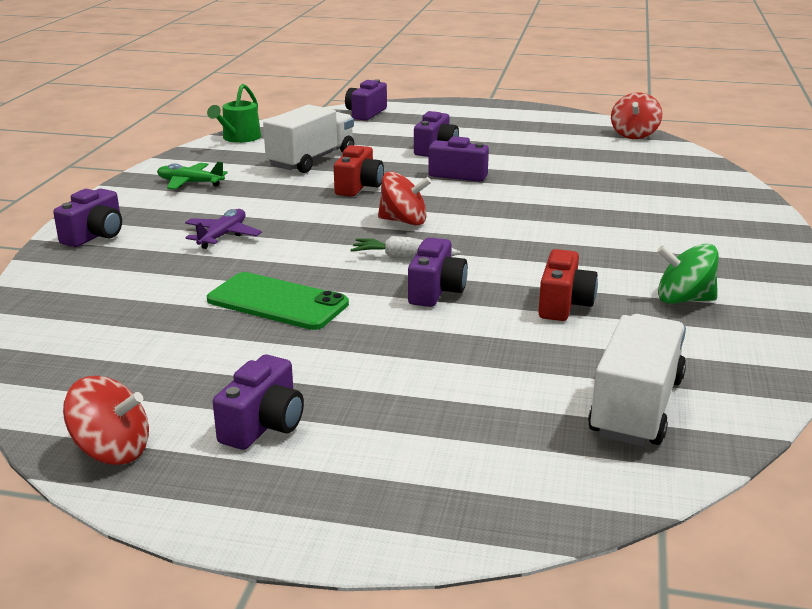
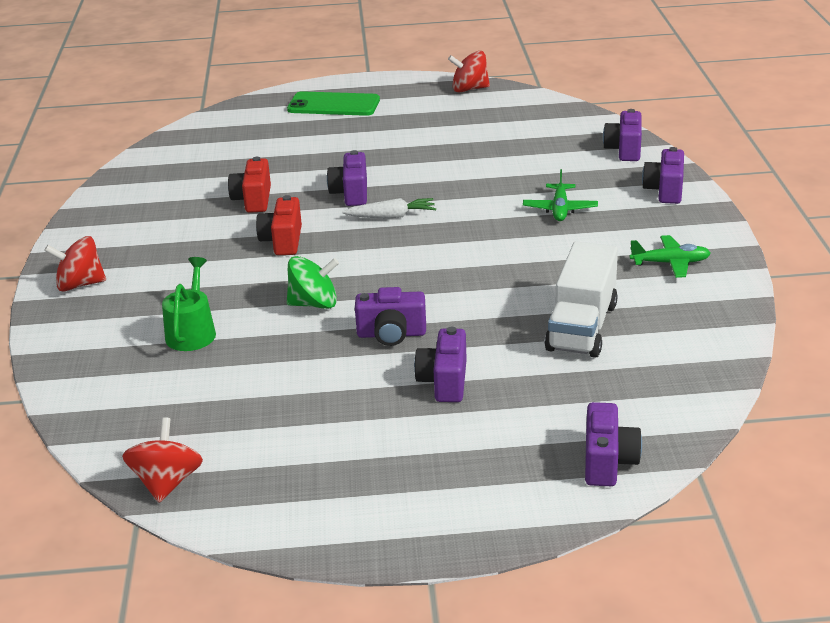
camera: 165 degrees right, 5 degrees up
purple plane [185,209,262,249] -> green plane [523,169,598,221]
green watering can [207,84,261,143] -> green watering can moved to [162,257,216,351]
green phone [207,272,349,330] -> green phone moved to [287,91,380,116]
purple camera [213,355,304,450] -> purple camera moved to [603,109,642,161]
red camera [334,145,384,197] -> red camera moved to [256,195,302,255]
red spinning top [378,171,432,225] -> red spinning top moved to [44,236,106,292]
white truck [588,314,686,446] -> none
green spinning top [657,244,719,304] -> green spinning top moved to [287,256,339,309]

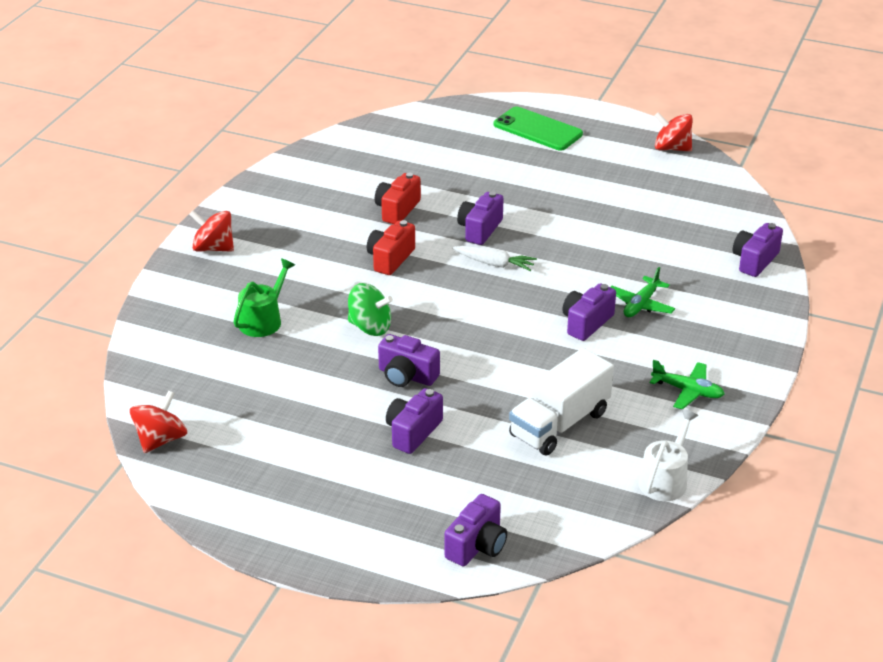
camera: 25 degrees right, 5 degrees up
purple camera [642,147,684,204] -> purple camera moved to [562,283,616,341]
none -> white watering can [638,409,698,501]

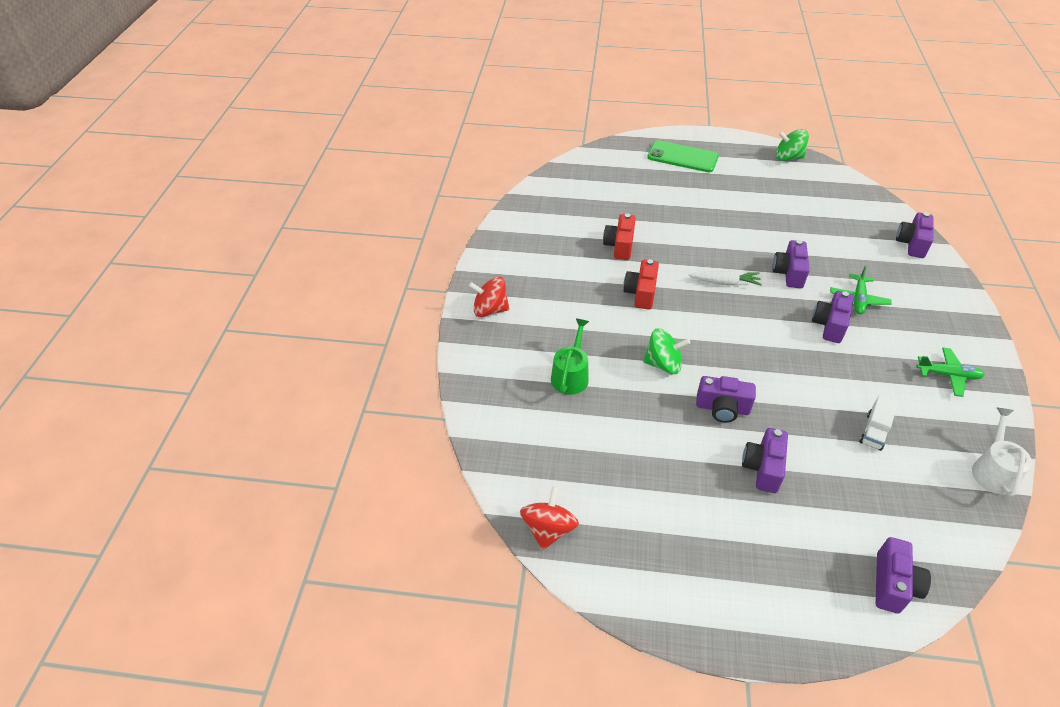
camera: 15 degrees left, 10 degrees up
purple camera [457,191,504,245] -> purple camera moved to [772,240,810,288]
white truck [509,348,614,455] -> white truck [859,395,898,451], size x0.53
red spinning top [655,112,693,151] -> green spinning top [776,129,809,161]

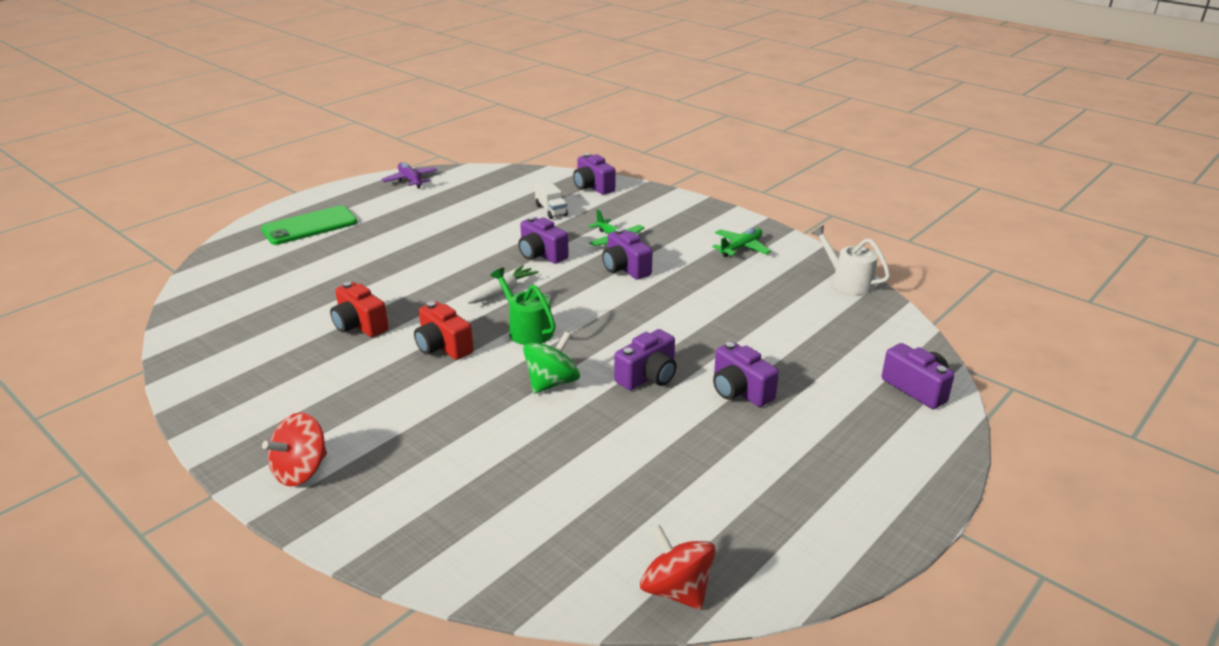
camera: 55 degrees left, 15 degrees down
green watering can [551,319,589,395] -> green watering can moved to [490,268,556,345]
green spinning top [776,129,809,161] -> purple plane [382,162,437,189]
white truck [859,395,898,451] -> white truck moved to [535,180,568,219]

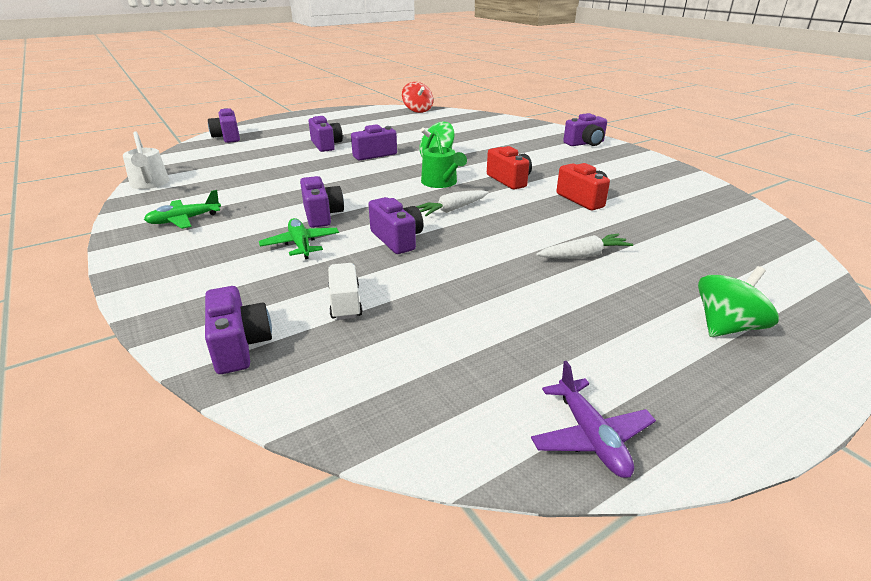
camera: 165 degrees left, 0 degrees up
green phone [261,206,358,245] -> green spinning top [698,266,779,337]
red spinning top [262,412,327,486] -> purple camera [563,113,607,146]
none -> white carrot [536,234,633,259]

